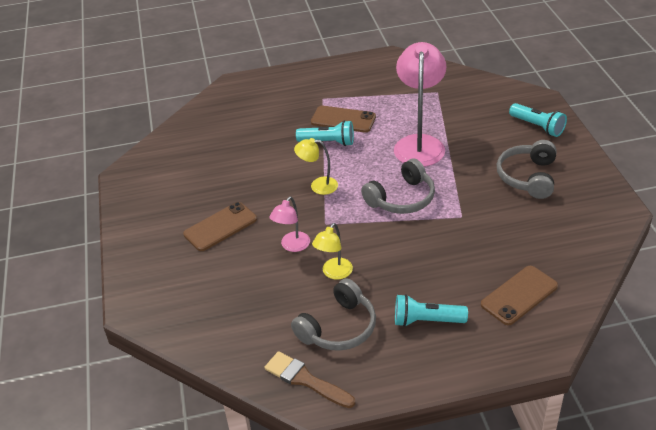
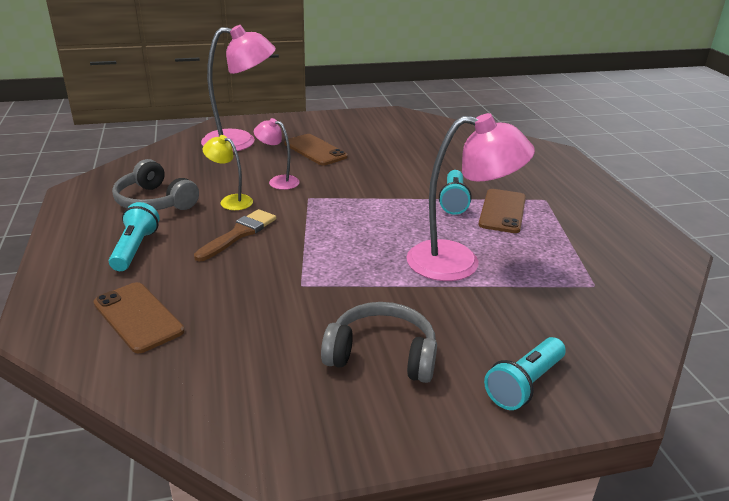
camera: 85 degrees right, 10 degrees down
brown brush [264,351,355,408] -> brown brush moved to [194,209,276,261]
yellow lamp [294,138,338,195] -> none
grey headphones [361,159,435,214] -> none
none -> pink lamp [201,25,276,152]

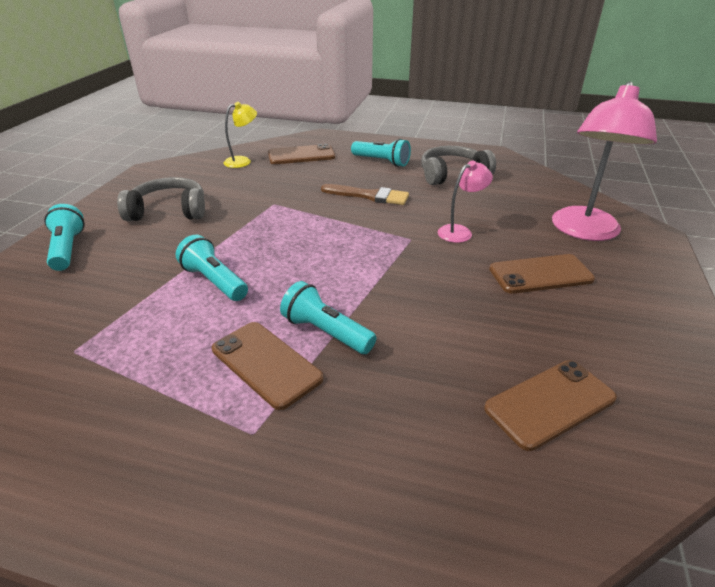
camera: 120 degrees right, 5 degrees up
brown brush [194,209,276,261] -> brown brush turned 45 degrees counterclockwise [321,184,409,205]
yellow lamp [203,135,253,210] -> yellow lamp moved to [224,102,257,168]
grey headphones [321,302,437,383] -> grey headphones turned 135 degrees counterclockwise [117,177,205,221]
pink lamp [406,113,535,281] -> turquoise flashlight [176,235,248,301]
none -> brown phone [484,360,617,451]

